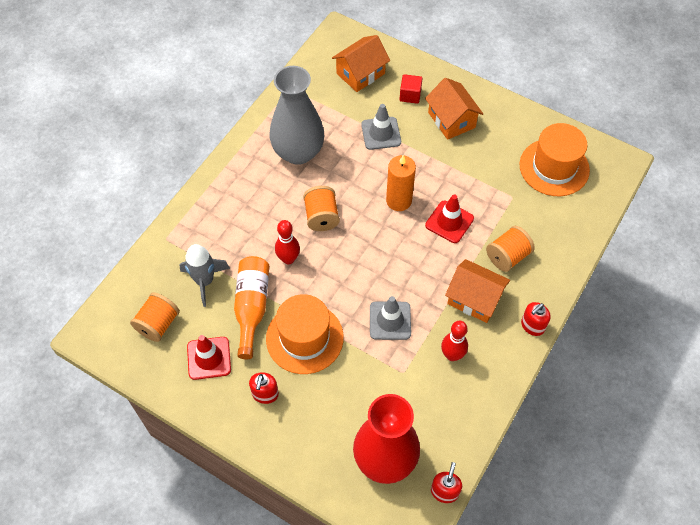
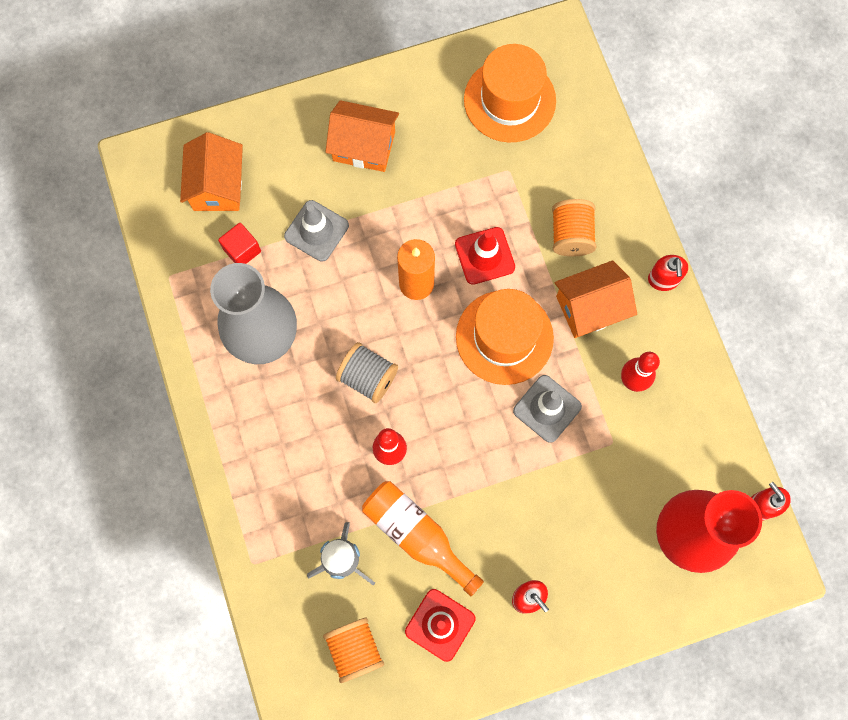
camera: 50 degrees left, 15 degrees up
orange hat [266,294,344,374] -> orange hat moved to [456,289,554,385]
orange spool [303,186,340,231] -> grey spool [336,342,398,403]
red cube [399,74,423,104] -> red cube moved to [218,223,261,264]

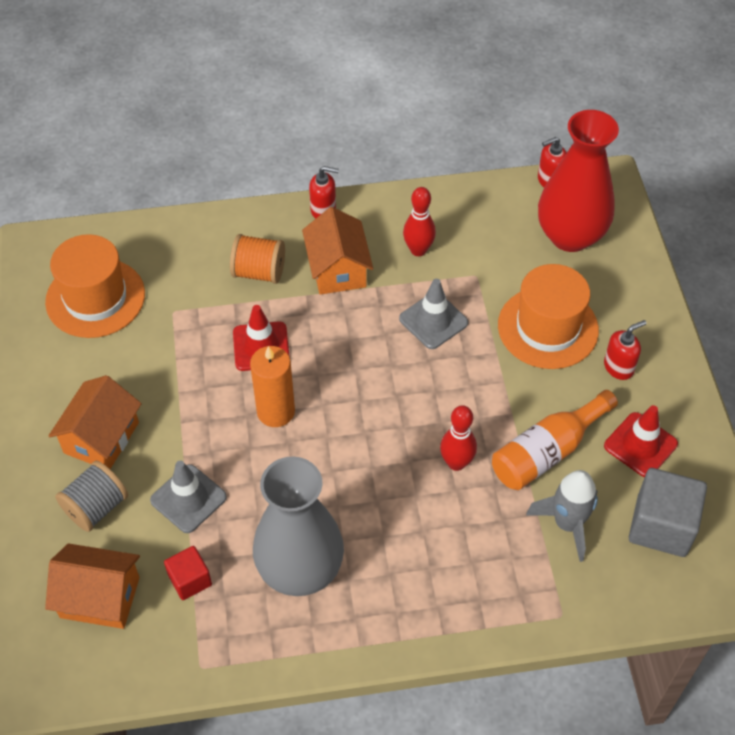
camera: 80 degrees left, 20 degrees down
orange spool [323,618,384,683] -> grey cube [629,468,707,557]
grey spool [336,342,398,403] -> grey spool moved to [55,461,128,532]
orange hat [456,289,554,385] -> orange hat moved to [498,264,599,369]

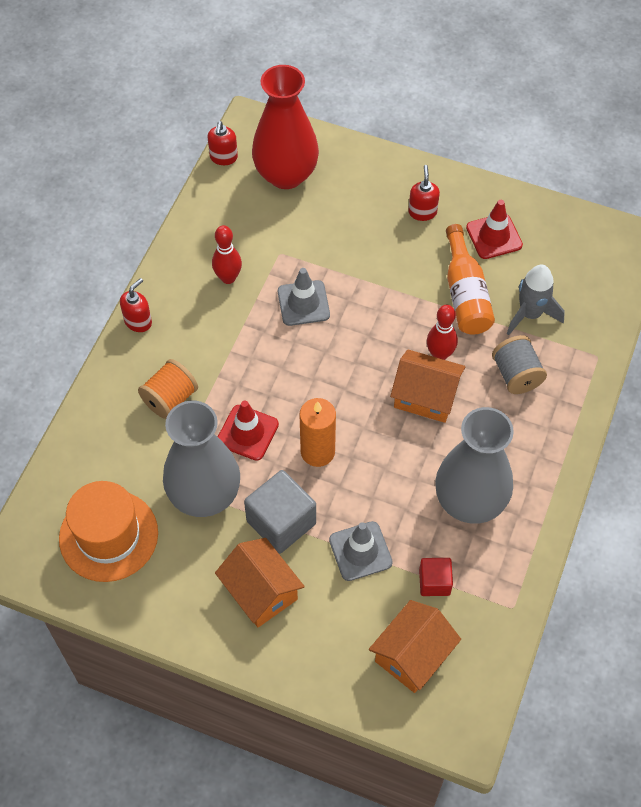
camera: 60 degrees left, 5 degrees up
grey spool [55,461,128,532] -> grey spool moved to [492,335,547,394]
orange house [302,207,373,295] -> orange house moved to [390,350,466,423]
orange hat [498,264,599,369] -> none
grey cube [629,468,707,557] -> grey cube moved to [244,470,316,554]
none -> grey vase [163,401,240,517]

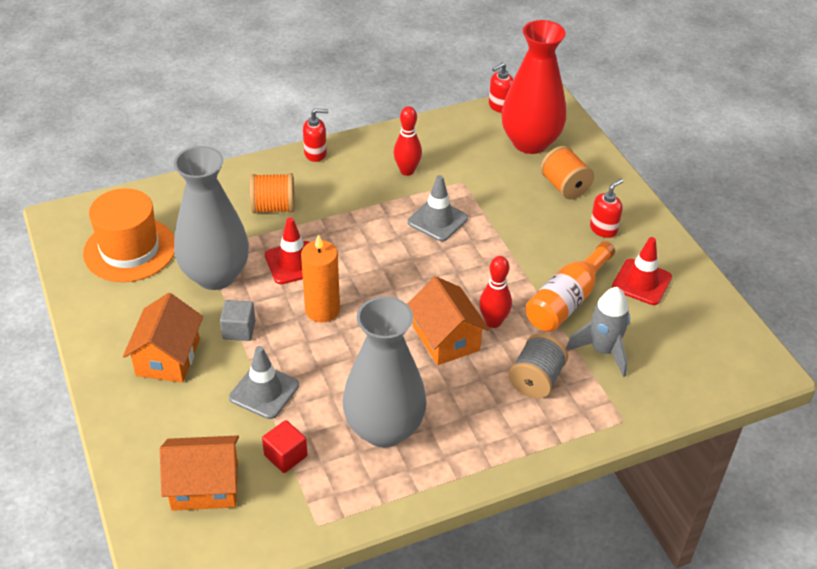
camera: 45 degrees right, 15 degrees down
grey cube [244,470,316,554] -> grey cube [220,300,256,341], size x0.57
none -> orange spool [540,146,594,200]

